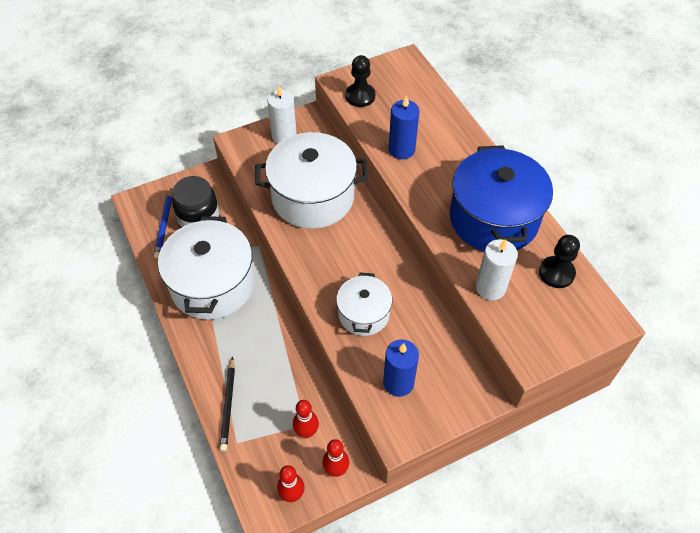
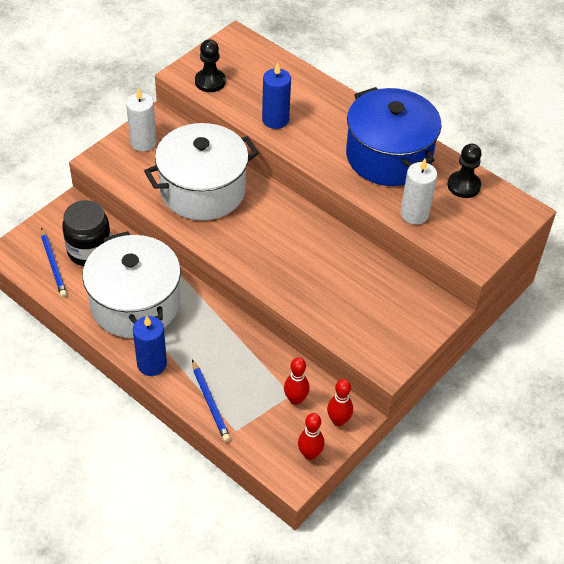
camera: 25 degrees left, 5 degrees down
black pencil [220,357,235,451] -> blue pencil [192,360,231,442]
white pot [336,273,392,336] -> none
blue candle [383,339,419,397] -> blue candle moved to [133,316,167,376]

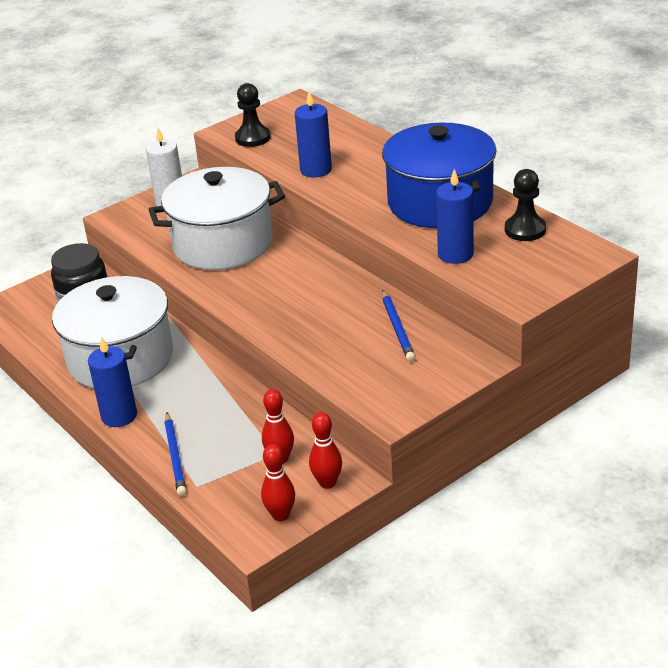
camera: 15 degrees right, 15 degrees down
blue pencil [41,228,67,297] -> blue pencil moved to [382,290,415,362]
white candle [400,159,437,224] -> blue candle [436,169,474,264]

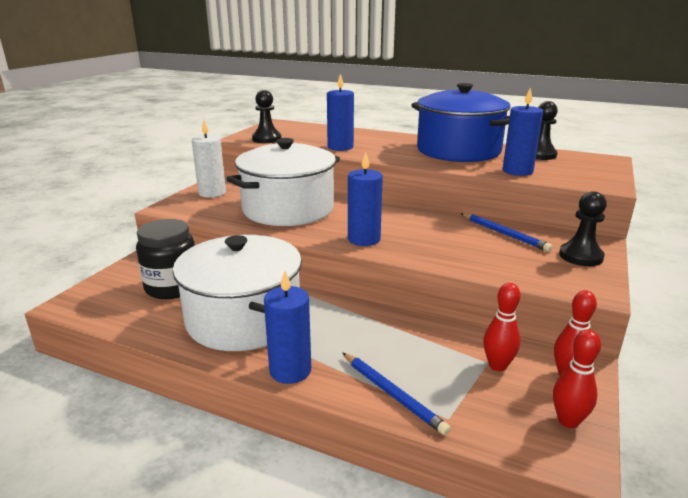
camera: 30 degrees left, 10 degrees down
none -> blue candle [348,152,383,246]
none -> black pawn [559,191,607,266]

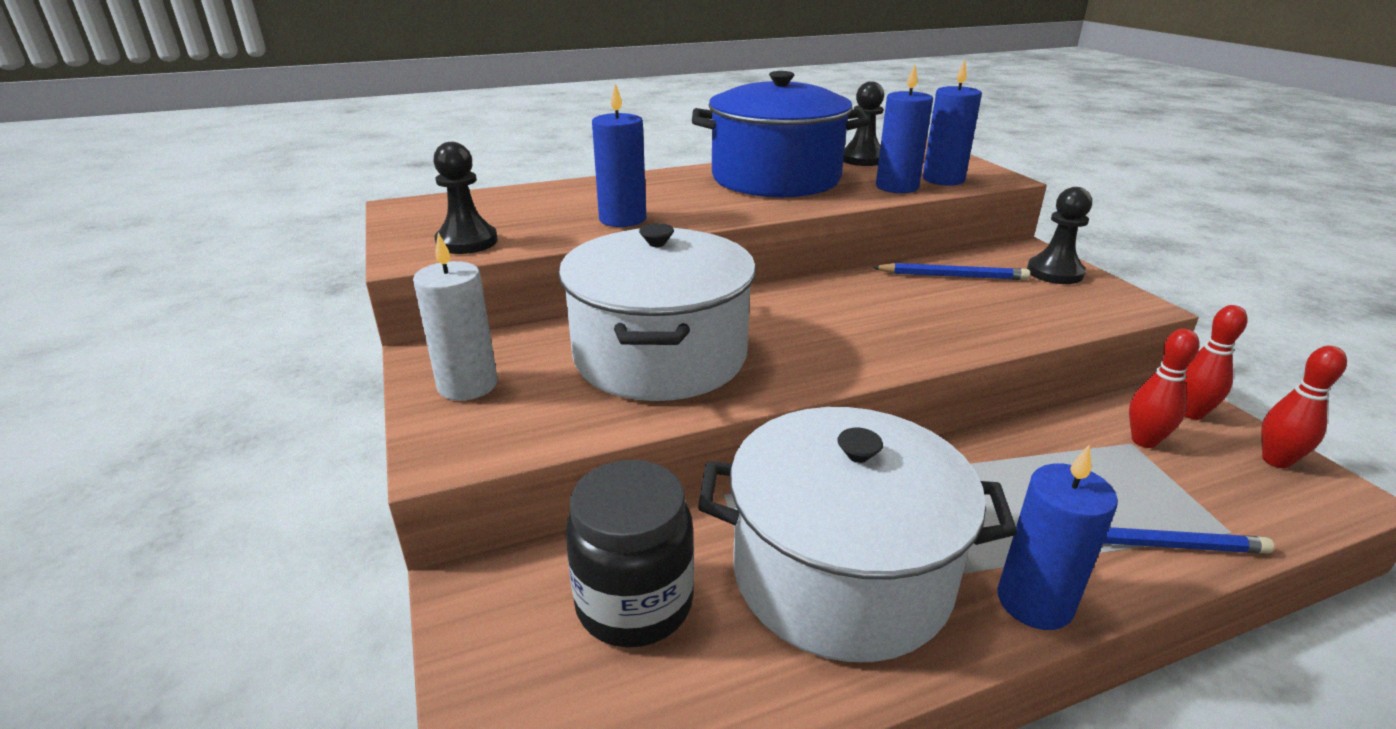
camera: 45 degrees left, 5 degrees up
blue candle [348,152,383,246] -> blue candle moved to [923,59,982,186]

